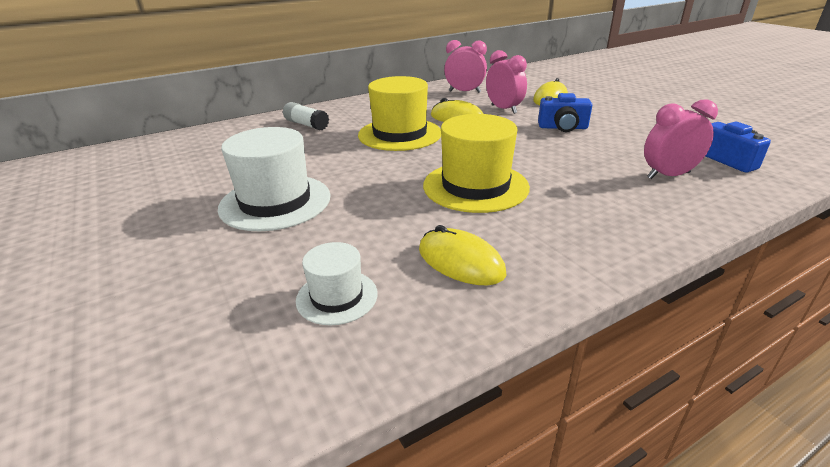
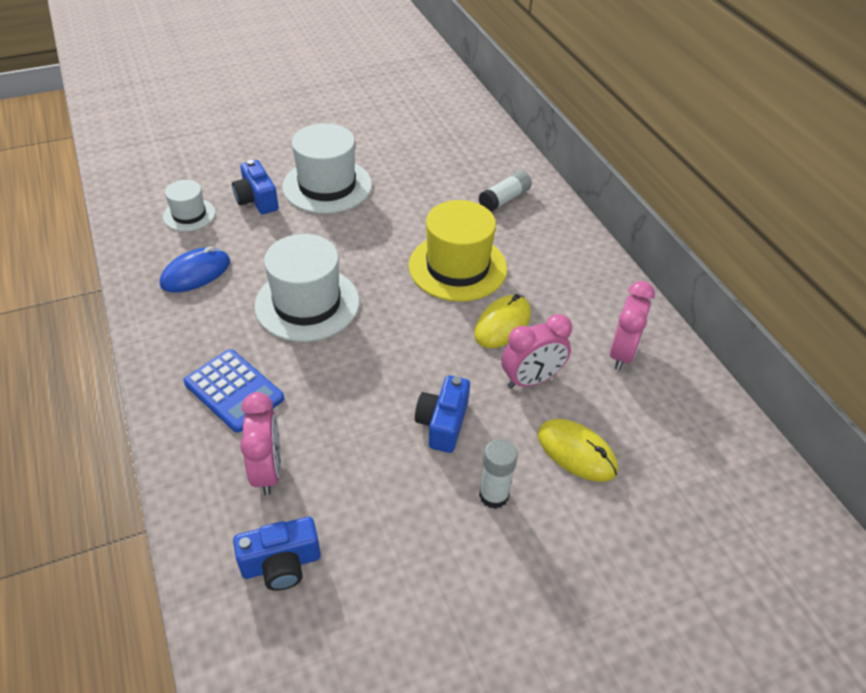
camera: 95 degrees right, 15 degrees up
yellow mouse [419,225,507,285] -> blue mouse [160,246,230,293]
yellow hat [423,114,530,213] -> white hat [254,234,359,342]
none -> blue calculator [184,349,284,433]
none -> blue camera [232,160,279,214]
none -> white glue stick [479,439,518,509]

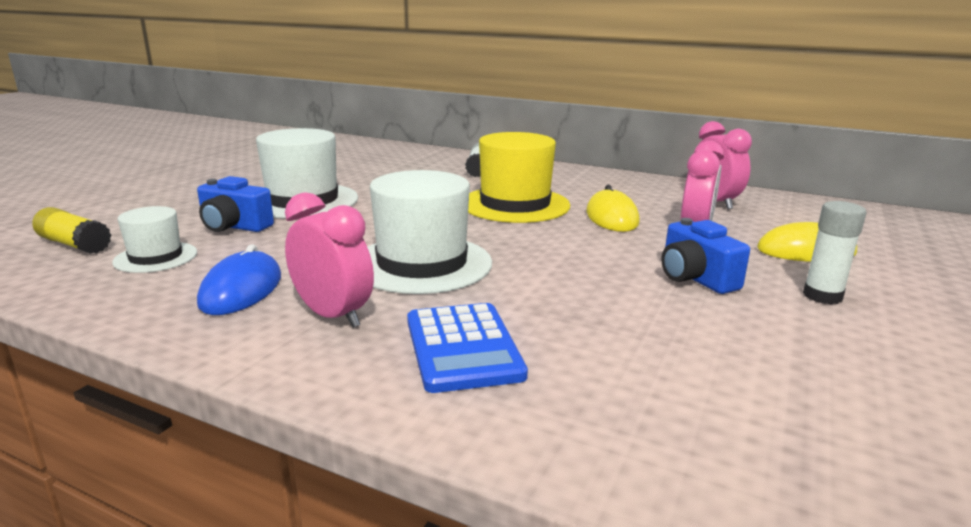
camera: 40 degrees left, 25 degrees down
blue calculator [184,349,284,433] -> blue calculator turned 75 degrees clockwise [407,303,528,393]
blue camera [233,517,321,591] -> none
pink clock [240,392,281,495] -> pink clock moved to [285,192,374,328]
none -> yellow glue stick [32,207,111,254]

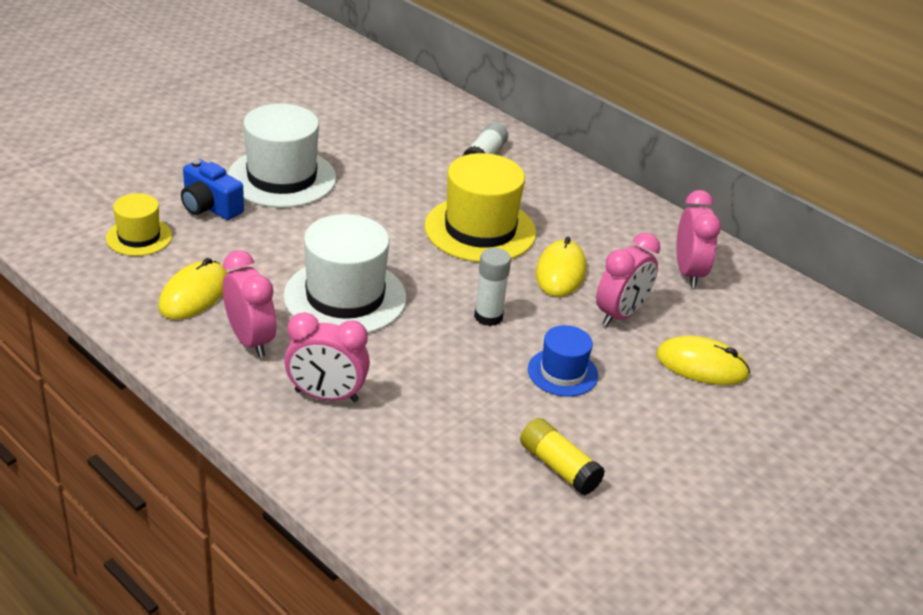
camera: 15 degrees right, 15 degrees up
yellow glue stick [32,207,111,254] -> yellow glue stick moved to [520,418,605,495]
white hat [112,206,197,273] -> yellow hat [106,193,172,256]
blue mouse [197,244,281,315] -> yellow mouse [158,258,227,319]
blue calculator [407,303,528,393] -> pink clock [284,312,370,402]
blue camera [661,218,750,294] -> blue hat [528,325,598,397]
white glue stick [803,201,866,305] -> white glue stick moved to [474,248,511,326]

